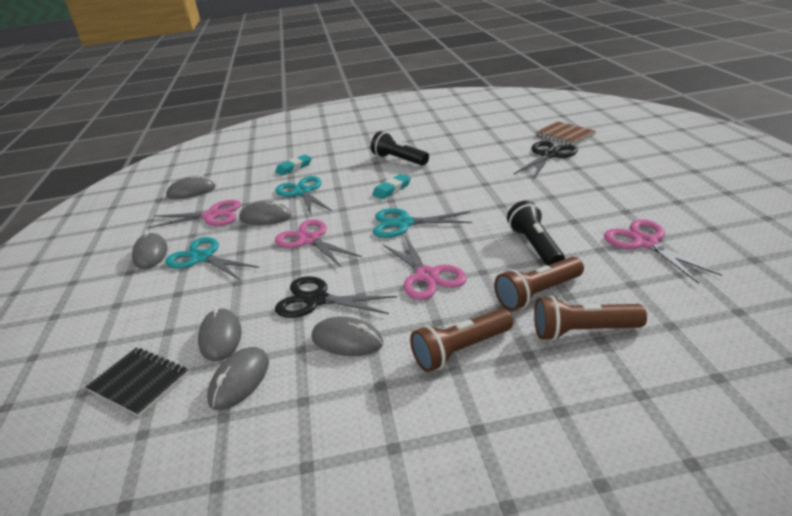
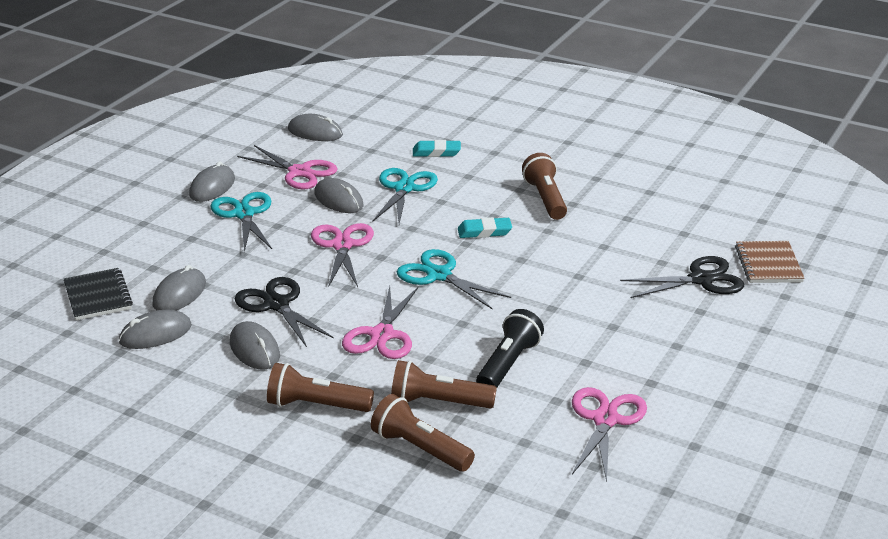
camera: 35 degrees right, 0 degrees up
black flashlight [371,131,429,166] -> brown flashlight [522,153,567,220]

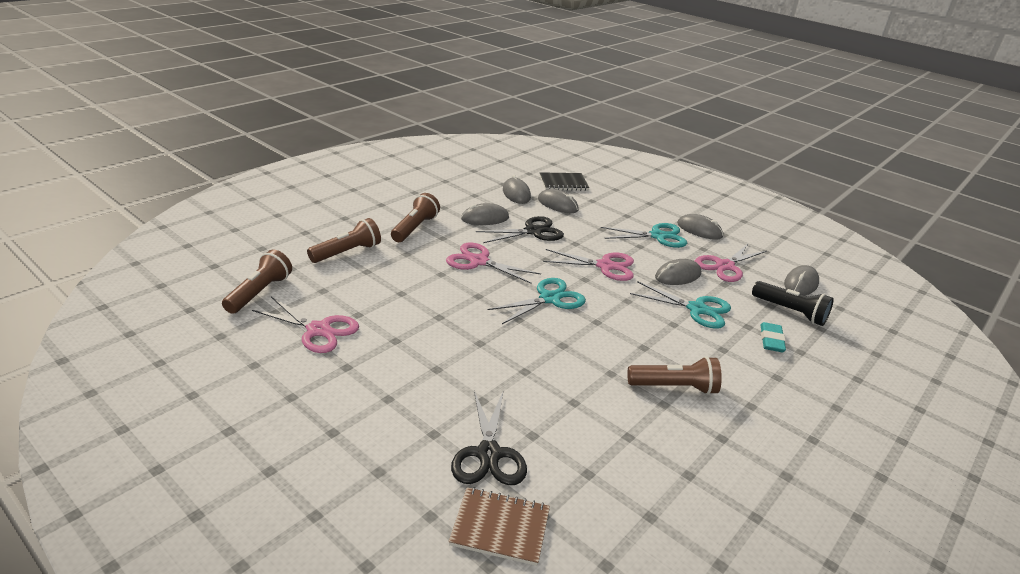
camera: 100 degrees right, 0 degrees up
brown flashlight [391,360,497,409] -> brown flashlight moved to [222,250,292,314]
turquoise eraser [458,217,512,238] -> none
black flashlight [476,309,544,387] -> black flashlight moved to [752,281,834,326]

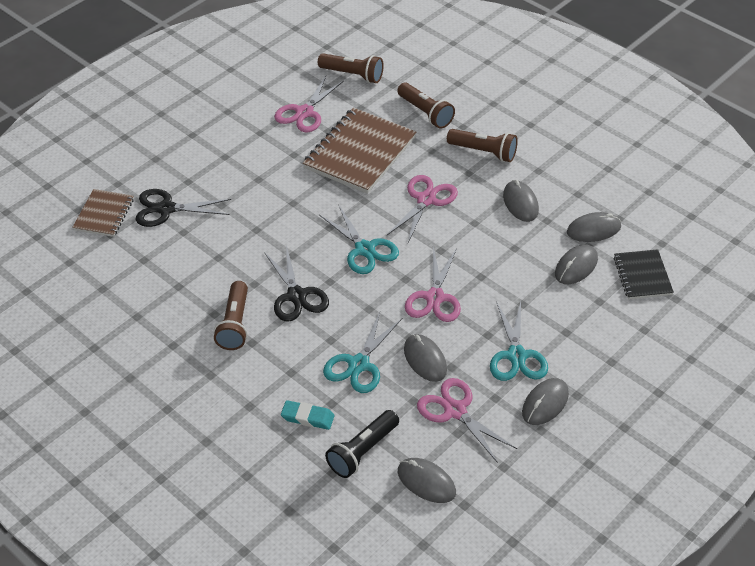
camera: 95 degrees right, 15 degrees up
black scissors [476,216,564,243] -> black scissors moved to [264,245,329,322]
none -> brown notebook [303,108,416,194]

